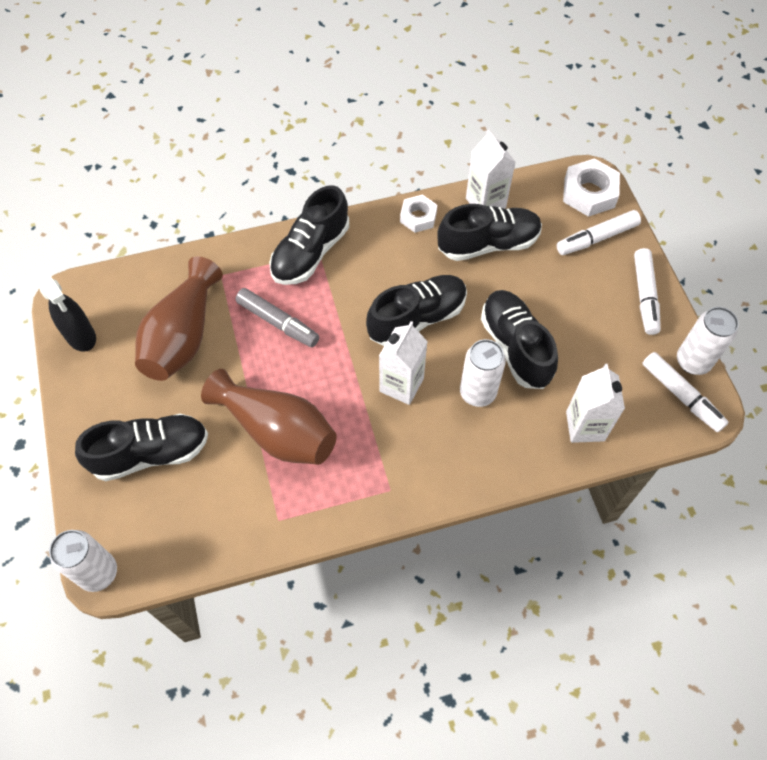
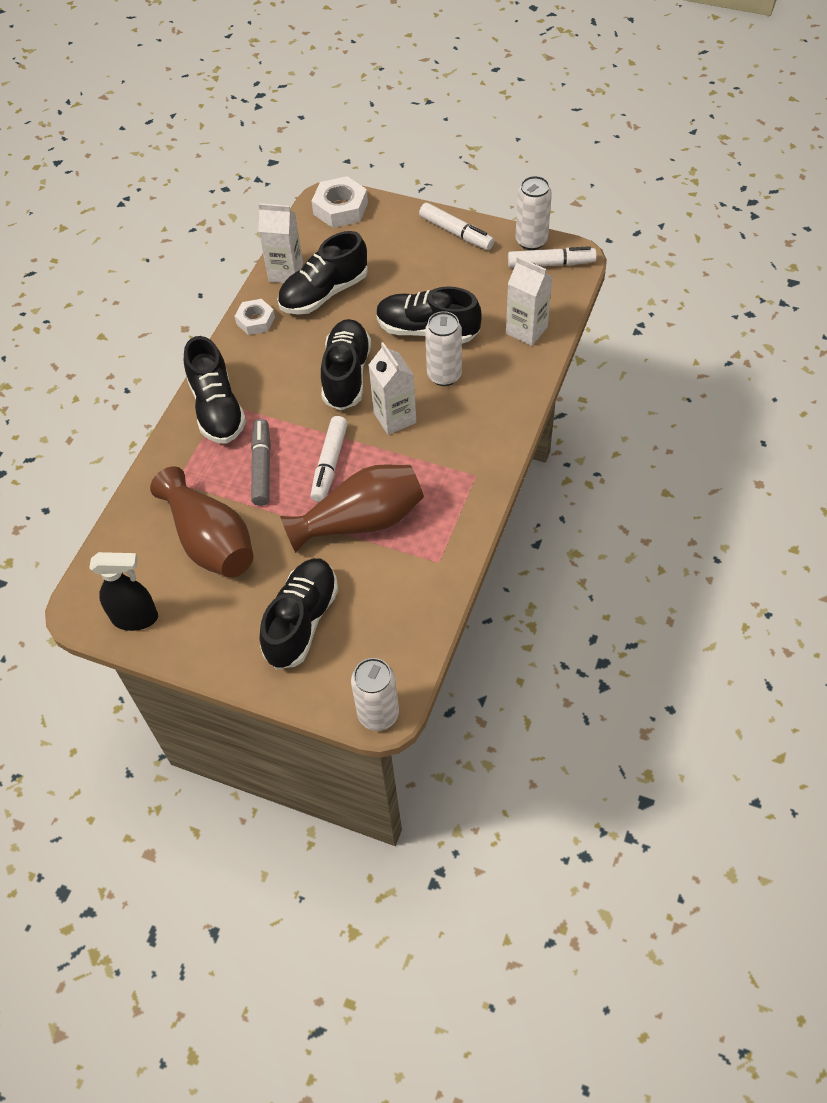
camera: 50 degrees left, 5 degrees down
grey marker [236,288,319,347] -> grey marker turned 75 degrees counterclockwise [251,419,271,506]
black shoe [437,204,542,261] -> black shoe turned 150 degrees counterclockwise [277,231,368,315]
white marker [557,210,641,255] -> white marker moved to [310,416,348,502]

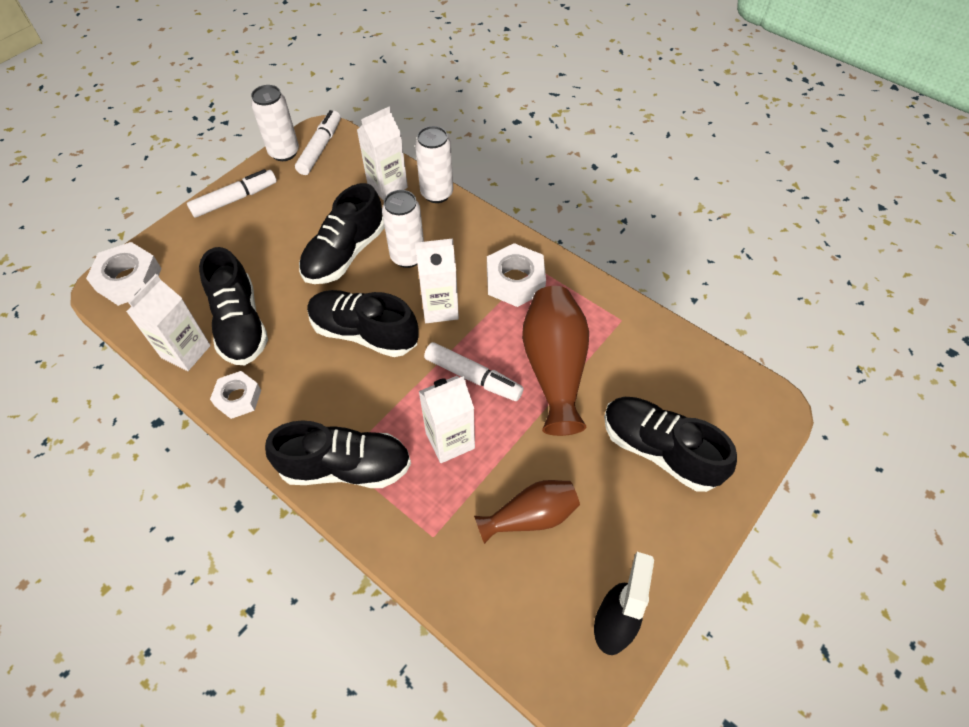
camera: 75 degrees left, 0 degrees up
brown vase [150,466,254,578] -> brown vase [474,480,580,544], size x0.62
grey marker [251,419,271,506] -> white carton [419,376,475,463]
white can [351,658,399,731] -> white can moved to [415,126,453,203]
none -> white nut [487,243,546,307]

